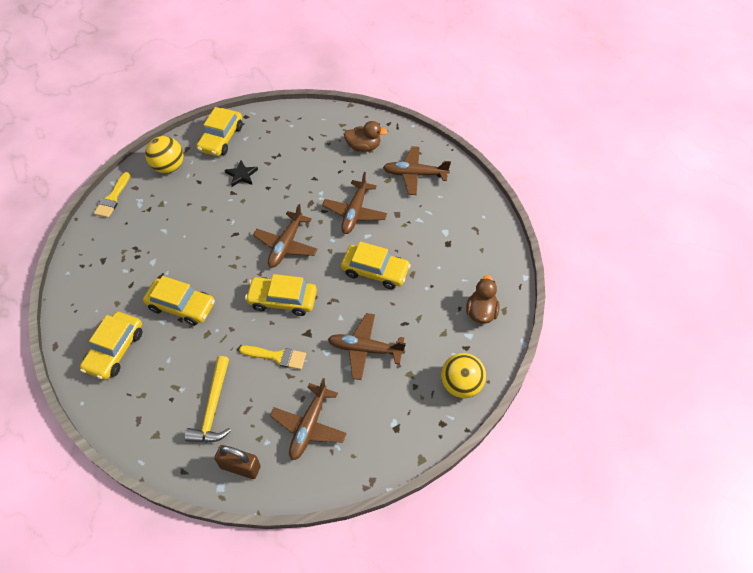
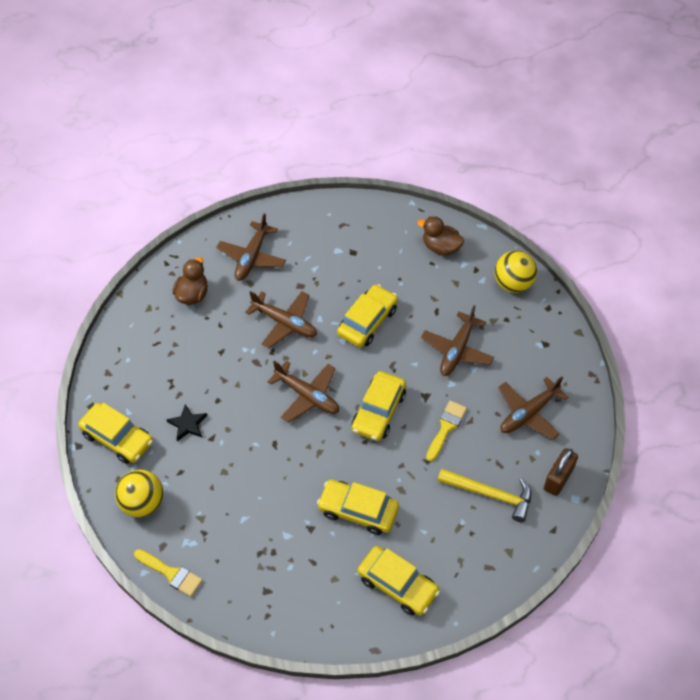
camera: 75 degrees left, 0 degrees up
yellow car [143,276,215,326] -> yellow car turned 105 degrees counterclockwise [317,480,399,535]
brown plane [270,378,347,460] -> brown plane turned 105 degrees clockwise [498,376,569,440]

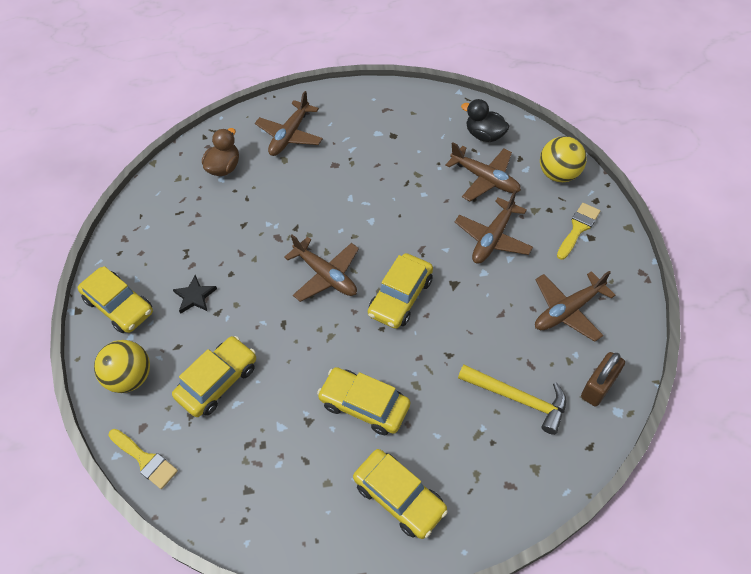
camera: 10 degrees right, 0 degrees up
brown plane [245,291,317,348] -> brown plane moved to [445,142,521,201]
yellow car [337,284,398,347] -> yellow car moved to [172,336,256,417]
brown duck [417,216,464,256] -> black duck [461,99,510,142]
yellow brush [426,401,467,462] -> yellow brush moved to [557,203,600,260]

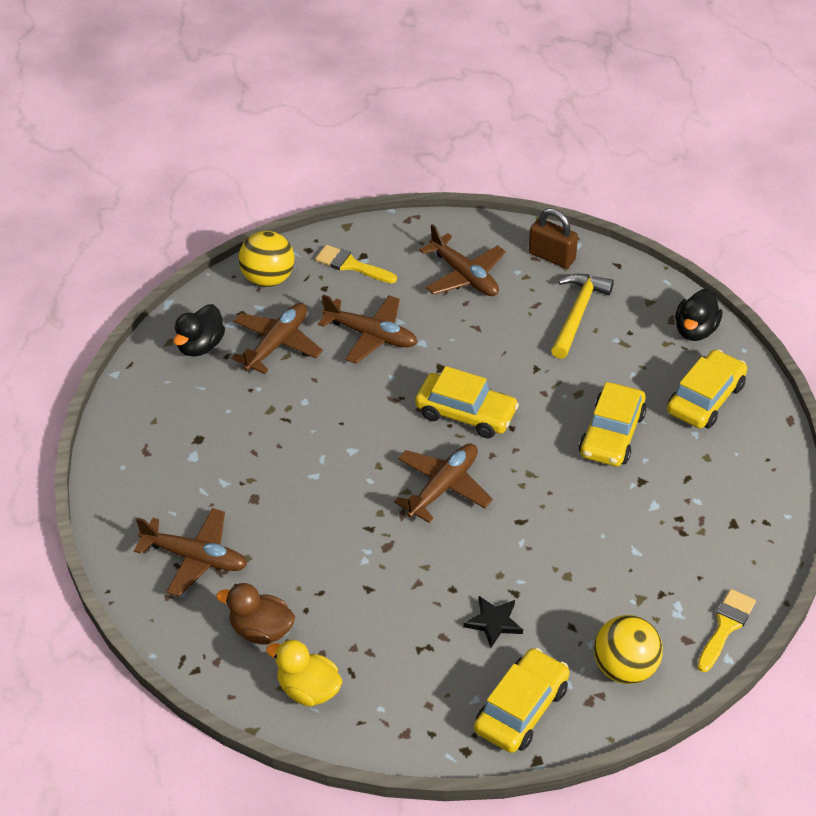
camera: 100 degrees left, 10 degrees down
yellow car [172,336,256,417] -> none
none -> yellow duck [266,639,342,707]
none -> black duck [675,289,722,341]

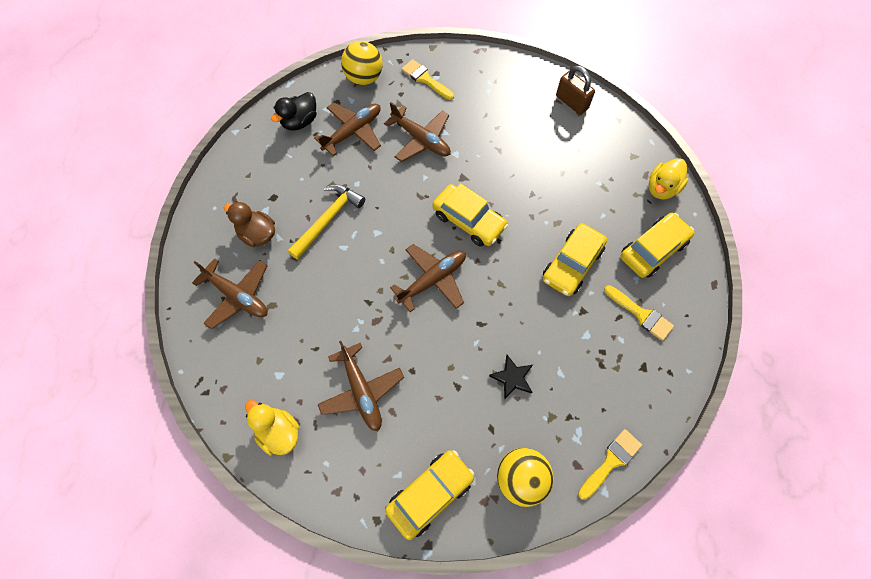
camera: 15 degrees right, 20 degrees up
brown duck [216,583,295,645] -> brown duck moved to [224,201,275,247]
brown plane [419,224,506,296] -> brown plane moved to [318,341,404,431]
black star [463,596,523,648] -> black star moved to [489,355,533,400]
yellow hammer [551,274,614,359] -> yellow hammer moved to [288,184,365,260]
black duck [675,289,722,341] -> yellow duck [649,158,689,199]
none -> yellow brush [604,285,674,341]

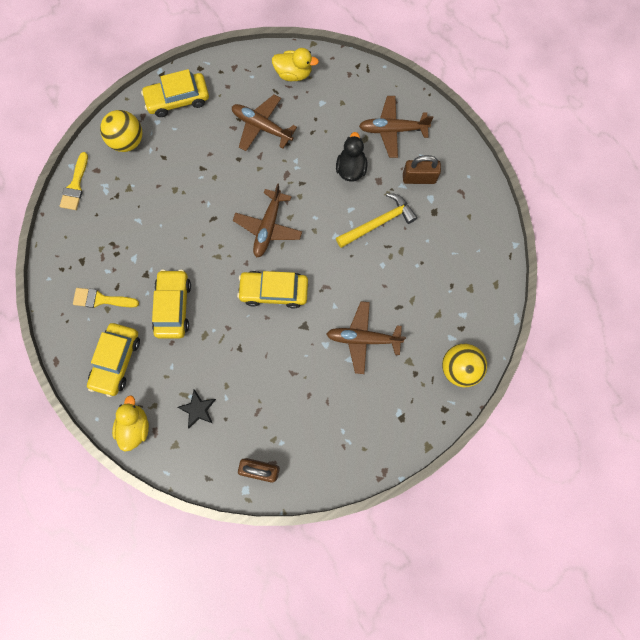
camera: 145 degrees right, 10 degrees up
brown duck [224,201,275,247] -> brown padlock [403,155,441,184]
black duck [271,92,317,131] -> black duck moved to [336,132,368,181]
yellow hammer [288,184,365,260] -> yellow hammer turned 120 degrees counterclockwise [336,193,417,248]
brown plane [314,103,381,156] -> none
yellow car [385,450,475,540] -> yellow car turned 60 degrees clockwise [141,69,209,117]
yellow brush [401,59,454,100] -> none
black star [489,355,533,400] -> black star moved to [178,389,216,428]

